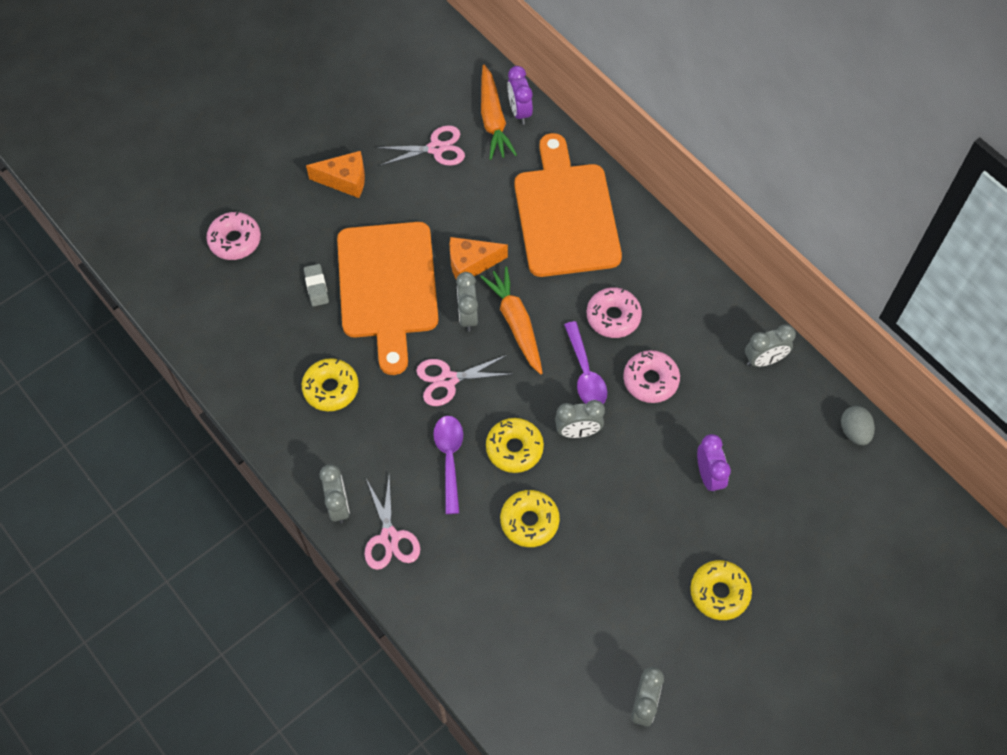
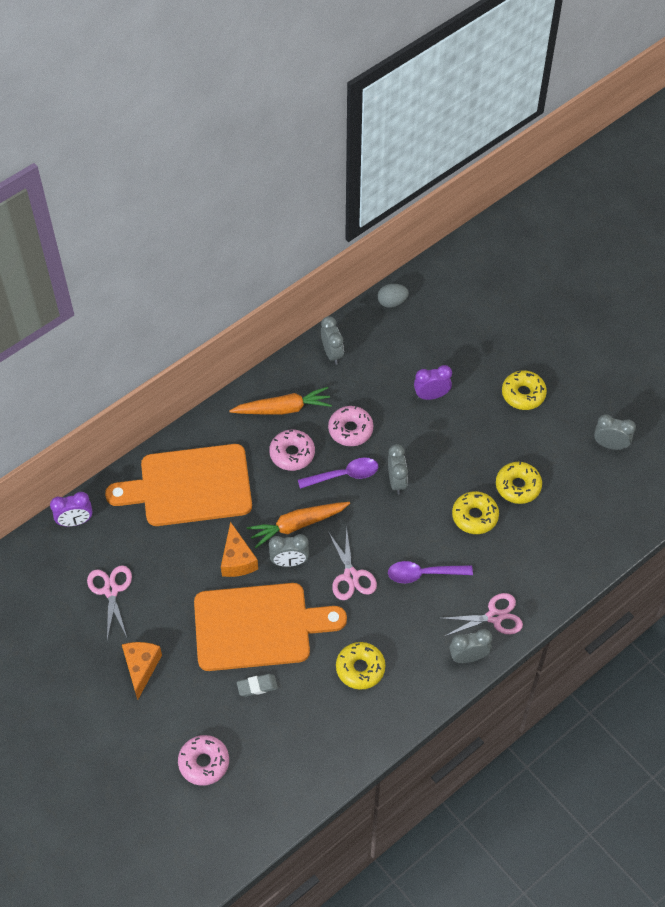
camera: 90 degrees left, 5 degrees down
orange carrot [481,65,517,160] -> orange carrot moved to [229,387,332,415]
yellow donut [486,418,544,473] -> yellow donut moved to [496,461,542,504]

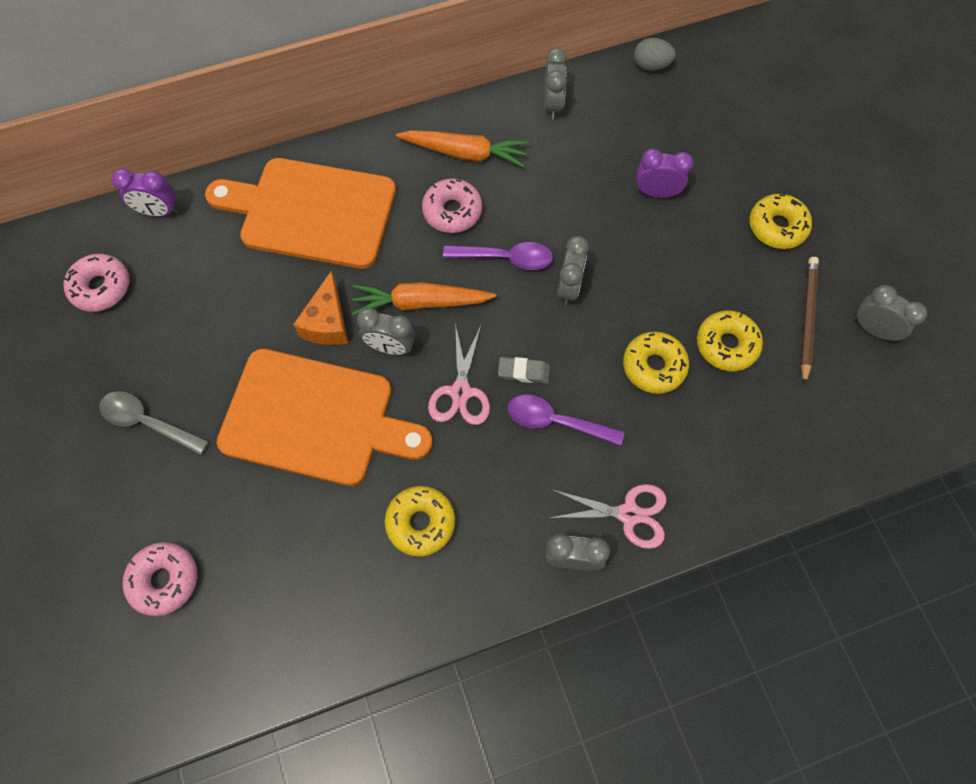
camera: 20 degrees right, 10 degrees up
pink scissors [87,565,132,640] -> none
orange cheese [122,642,162,700] -> grey spoon [99,391,209,455]
grey eraser [237,674,278,697] -> grey eraser moved to [498,357,550,383]
pink donut [328,406,373,446] -> pink donut moved to [64,254,130,312]
none -> brown pencil [800,257,819,385]

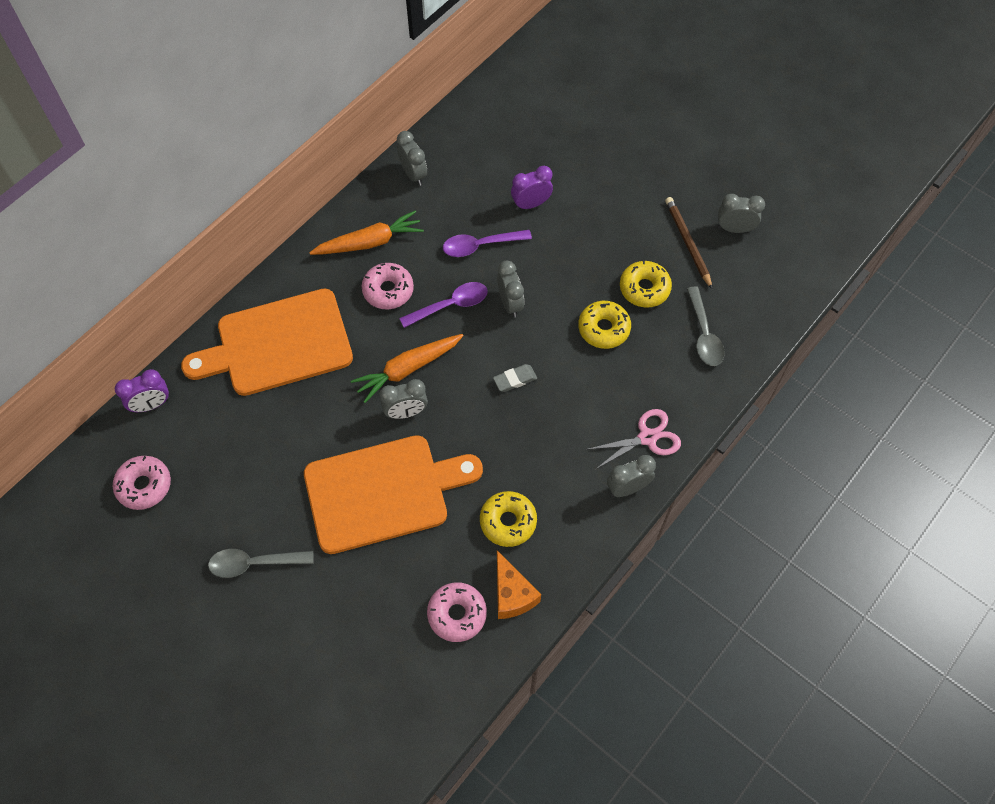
camera: 30 degrees left, 5 degrees down
pink donut [123,542,197,616] -> pink donut moved to [427,582,487,642]
orange cheese [293,270,348,345] -> orange cheese moved to [497,550,541,619]
pink scissors [428,324,490,425] -> none
purple spoon [508,395,625,446] -> purple spoon moved to [443,230,532,257]
grey egg [634,38,676,71] -> none
yellow donut [750,194,812,249] -> none
none -> grey spoon [687,286,725,366]

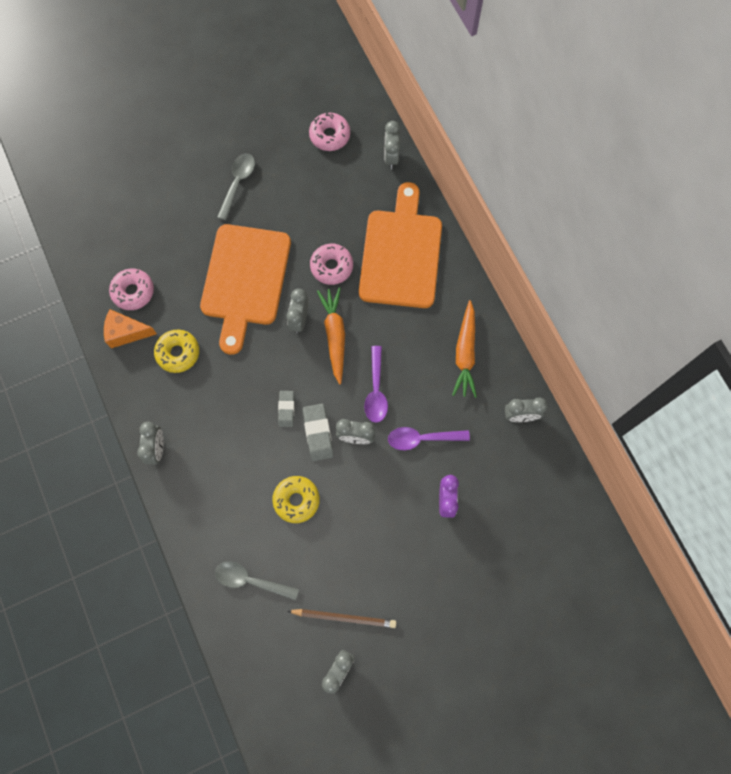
camera: 115 degrees right, 10 degrees up
purple clock [115,369,169,412] -> grey clock [385,121,400,169]
pink donut [362,263,414,309] -> pink donut moved to [310,244,353,285]
purple spoon [443,230,532,257] -> purple spoon turned 105 degrees counterclockwise [388,427,470,450]
pink scissors [585,409,681,470] -> none
yellow donut [620,260,672,308] -> none
none -> grey eraser [303,404,333,461]

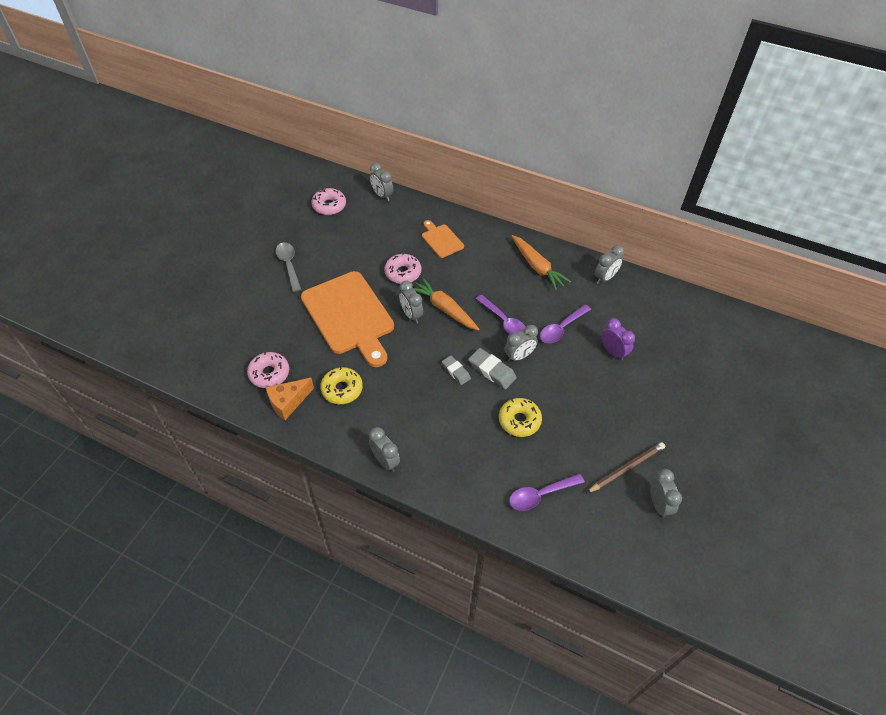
camera: 40 degrees left, 20 degrees down
grey spoon [215,561,299,600] -> purple spoon [509,474,585,511]
orange cutting board [359,182,442,308] -> orange cutting board [422,220,464,258], size x0.47

